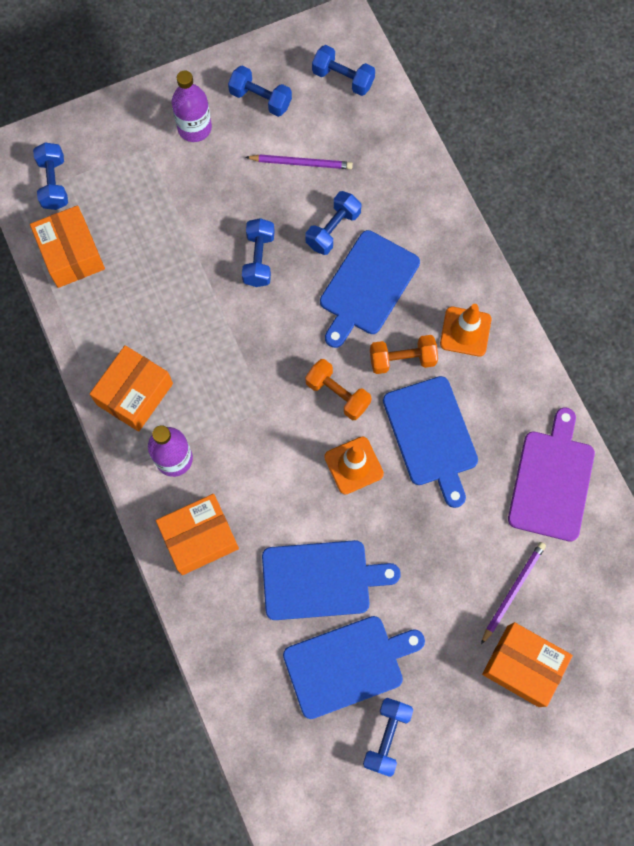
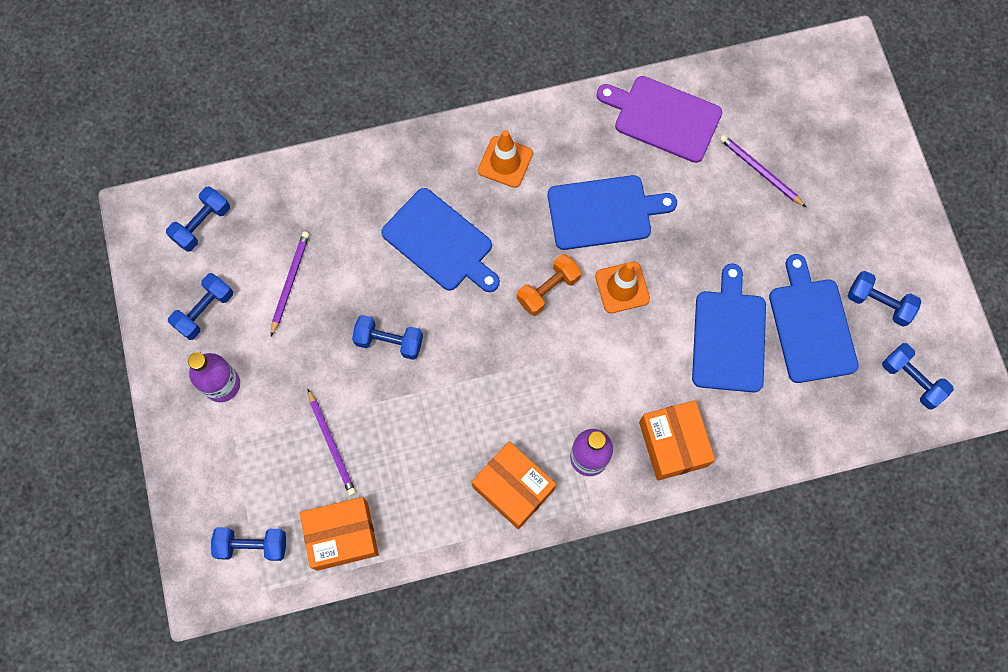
camera: 80 degrees left, 0 degrees up
blue dumbbell [306,191,361,255] -> blue dumbbell moved to [882,343,954,409]
orange dumbbell [370,335,438,374] -> none
orange box [482,622,573,707] -> none
none -> purple pencil [308,389,356,496]

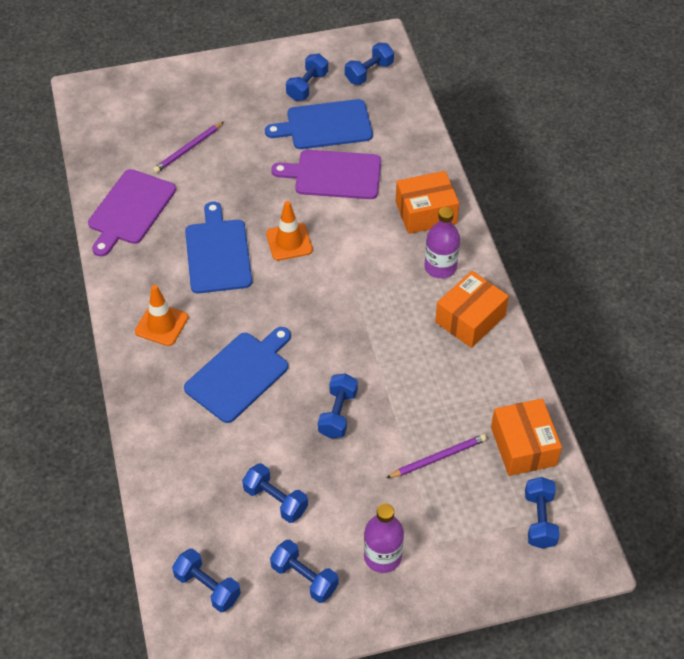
camera: 90 degrees left, 20 degrees down
purple pencil [271,231,309,336] -> blue dumbbell [242,463,308,523]
orange dumbbell [517,254,581,316] -> none
blue cutting board [692,263,766,393] -> purple cutting board [271,150,381,199]

